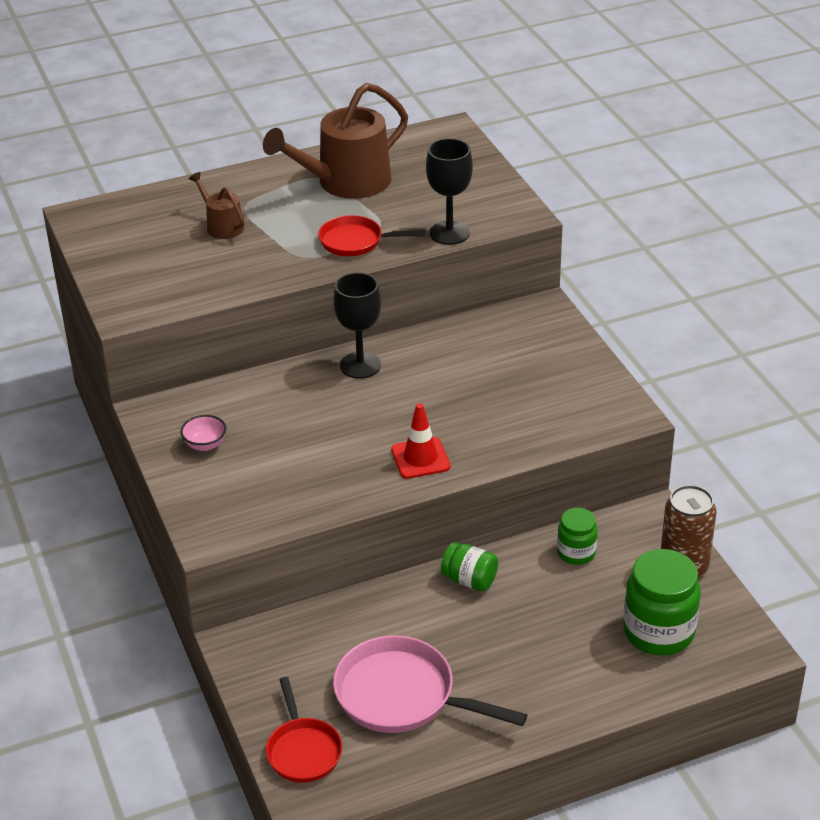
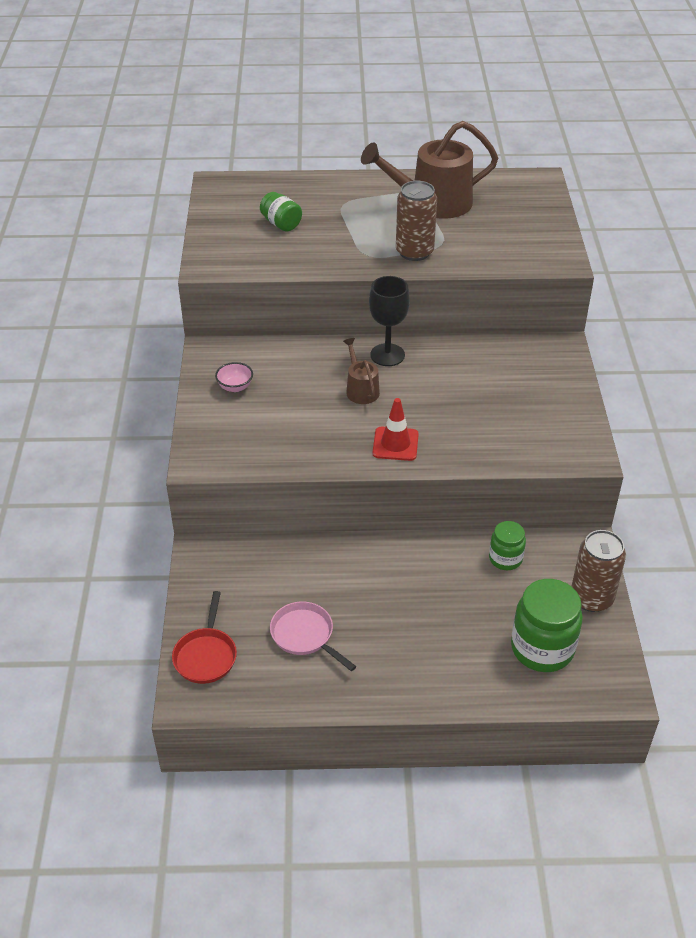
camera: 20 degrees right, 5 degrees up
brown watering can [189,172,244,239] -> brown watering can moved to [343,338,380,404]
red pan [318,215,425,256] -> brown can [396,181,437,261]
pink pan [333,635,527,733] -> pink pan [270,601,356,671], size x0.62
black goblet [426,138,473,245] -> none
green jar [441,542,498,592] -> green jar moved to [260,192,302,231]

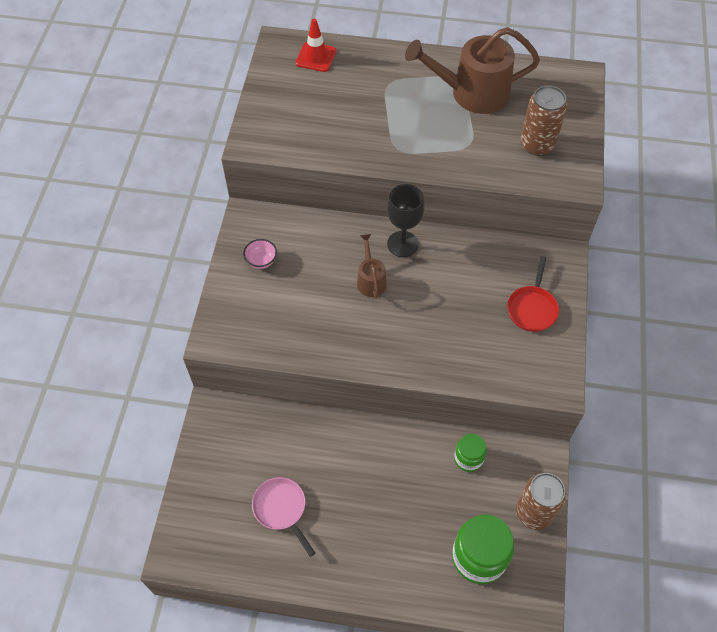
camera: 10 degrees right, 15 degrees up
red pan [172,591,237,684] -> red pan moved to [507,256,559,332]
green jar [260,192,302,231] -> none
red traffic cone [373,398,419,461] -> red traffic cone moved to [296,19,336,72]
brown can [396,181,437,261] -> brown can moved to [520,86,567,156]

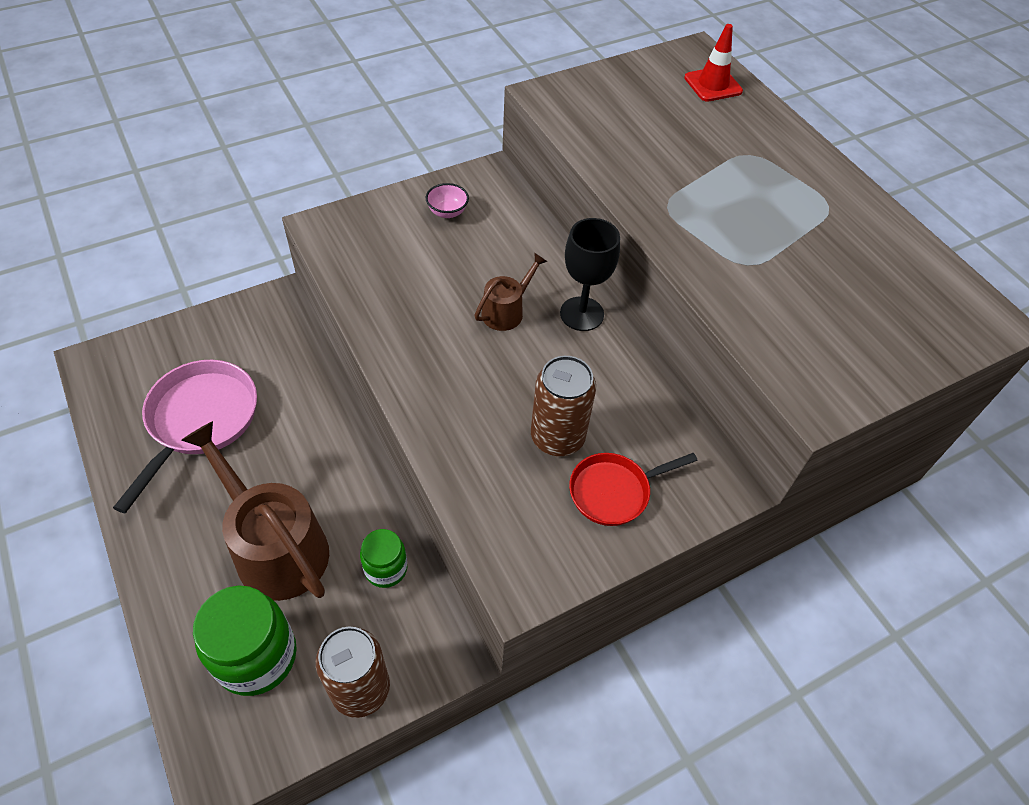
camera: 50 degrees right, 5 degrees down
pink pan [252,477,315,557] -> pink pan [113,360,257,513], size x1.61
brown watering can [405,27,540,114] -> brown watering can moved to [181,421,329,601]
brown can [520,86,567,156] -> brown can moved to [531,356,596,456]

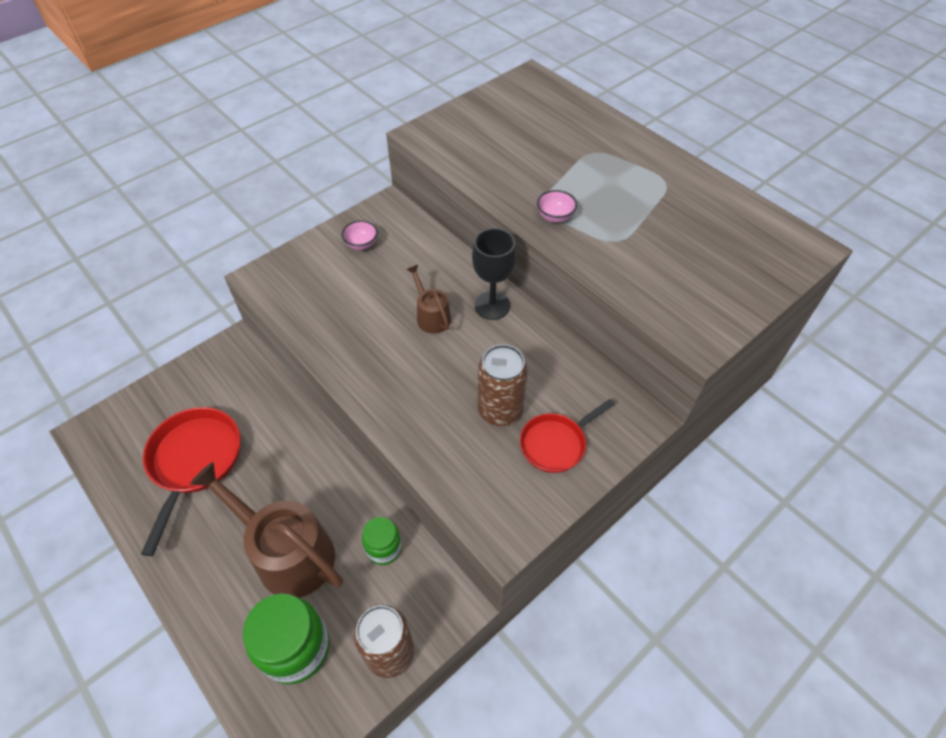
camera: 10 degrees left, 0 degrees up
pink pan [113,360,257,513] -> red pan [141,407,241,556]
brown watering can [475,253,547,331] -> brown watering can turned 60 degrees counterclockwise [406,265,451,334]
red traffic cone [684,24,743,102] -> none
none -> pink bowl [537,190,577,223]

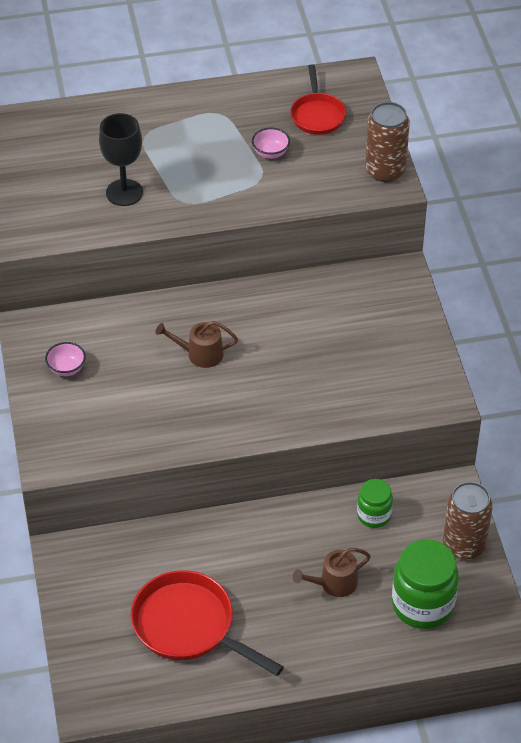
camera: 60 degrees left, 5 degrees down
brown watering can [190,462,343,597] -> brown watering can [293,548,371,597], size x0.50
black goblet [472,228,517,320] -> black goblet moved to [99,113,143,206]
brown can [478,345,528,426] -> brown can moved to [365,102,410,182]
red pan [520,399,615,473] -> red pan moved to [290,64,346,135]
pink bowl [537,190,577,223] -> pink bowl moved to [252,127,290,159]

